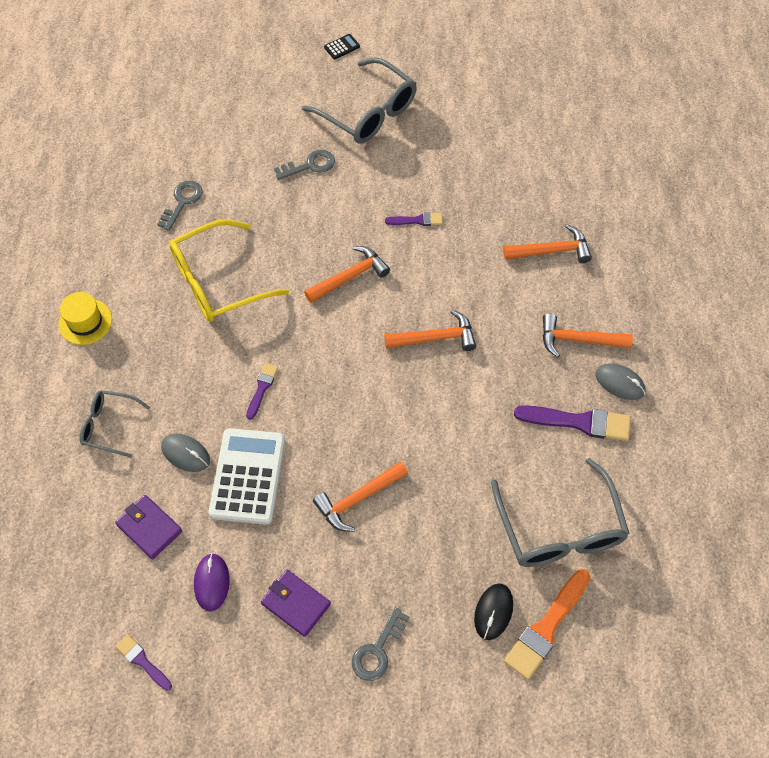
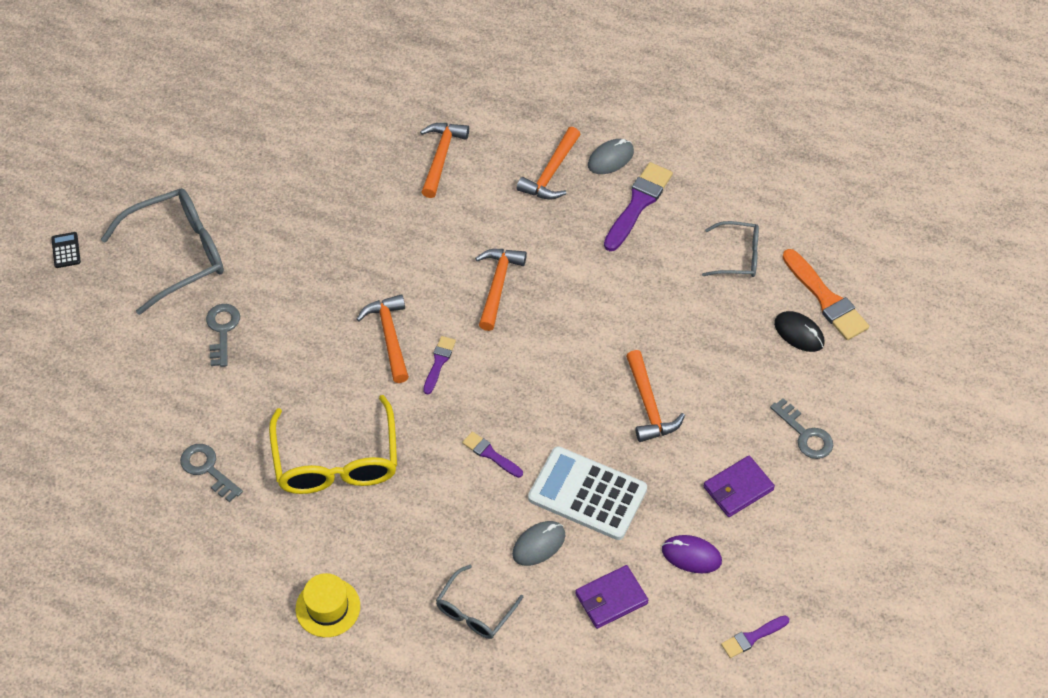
camera: 70 degrees left, 5 degrees down
purple brush [385,212,443,226] -> purple brush moved to [423,336,456,395]
grey glasses [491,458,630,567] -> grey glasses [702,221,759,277], size x0.56

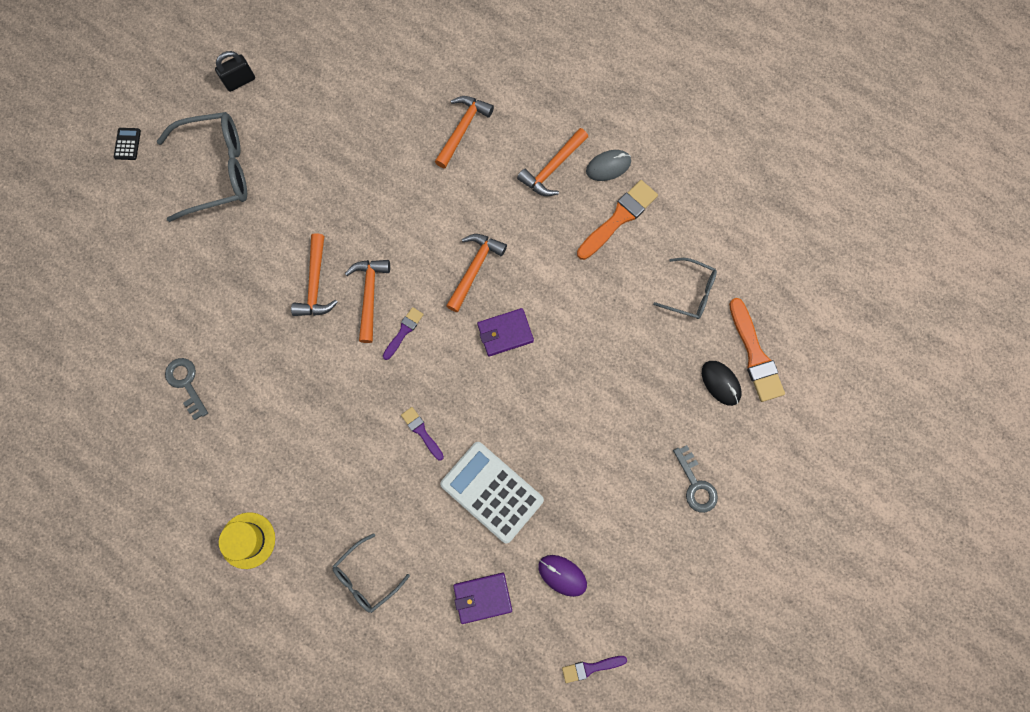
camera: 15 degrees right, 20 degrees up
grey key [206,304,240,367] -> none
yellow glasses [269,395,397,494] -> none
grey mouse [512,521,565,566] -> none
purple brush [604,162,673,251] -> orange brush [577,180,658,260]
orange hammer [626,350,685,442] -> orange hammer moved to [291,233,338,316]
purple wallet [703,456,775,517] -> purple wallet moved to [477,308,534,356]
none -> black padlock [215,51,255,92]

